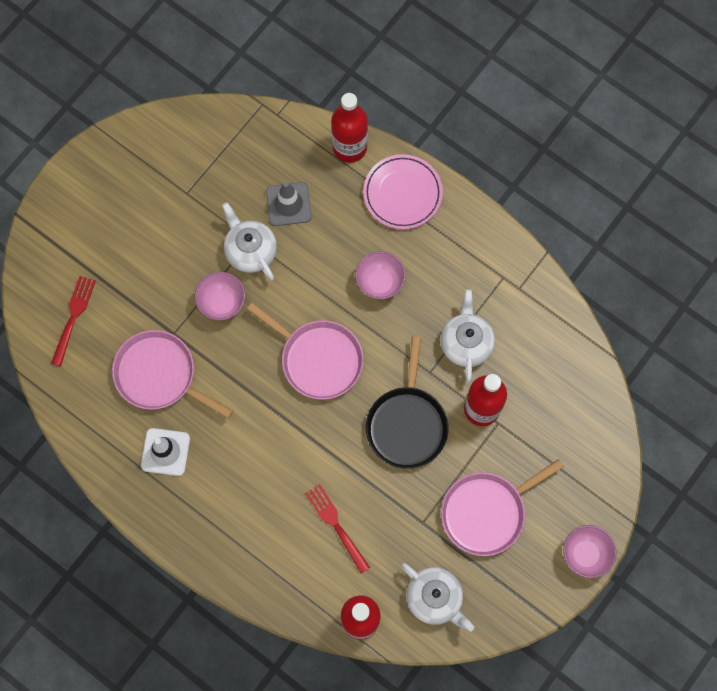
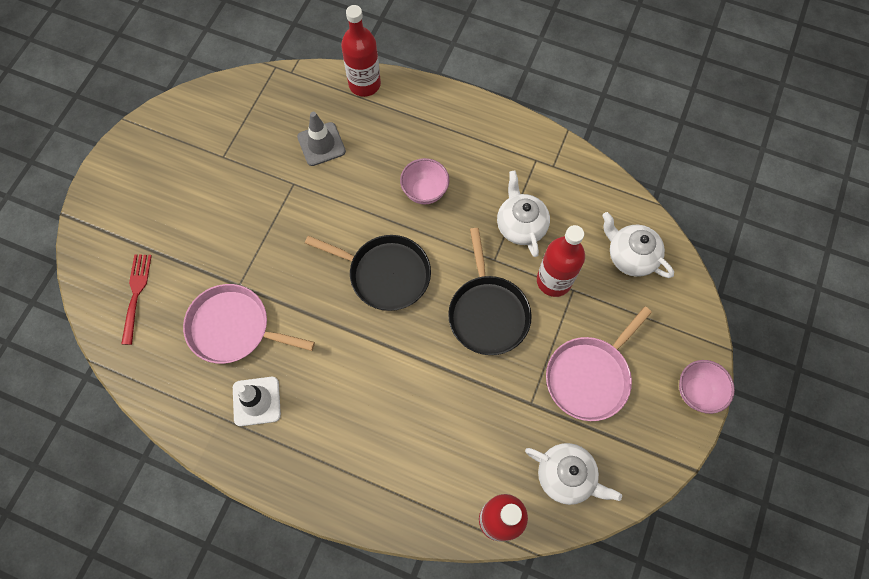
camera: 15 degrees left, 5 degrees down
pink bowl [195,272,245,320] -> none
white teapot [222,202,277,281] -> white teapot moved to [602,212,674,278]
pink pan [247,302,363,400] -> black pan [305,235,431,311]
red fork [305,484,370,573] -> none
pink plate [363,154,443,229] -> none

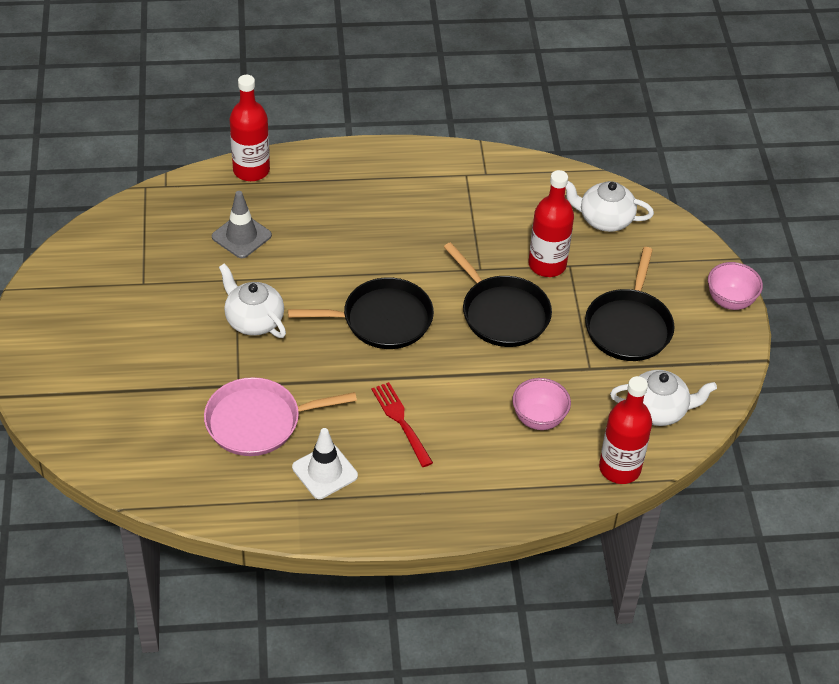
camera: 30 degrees left, 20 degrees down
red fork [121,254,152,345] -> red fork moved to [371,382,433,467]
pink bowl [400,158,450,205] -> pink bowl moved to [513,378,571,430]
white teapot [497,171,550,257] -> white teapot moved to [219,263,286,338]
pink pan [546,306,652,421] -> black pan [585,247,675,361]

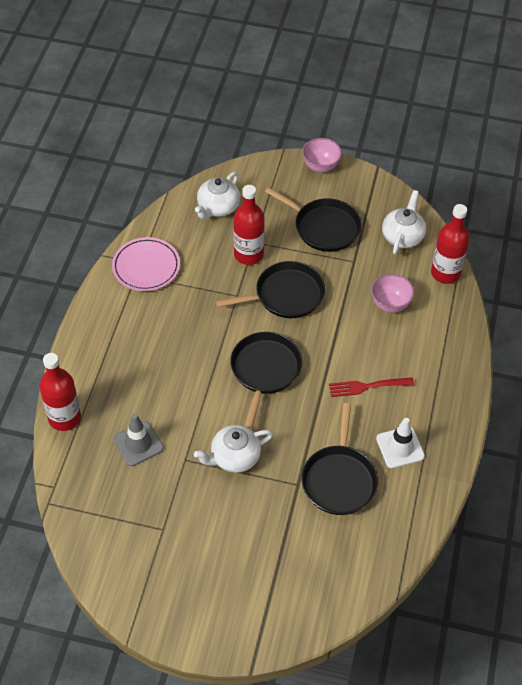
camera: 70 degrees left, 5 degrees up
pink pan [204,377,357,456] -> black pan [302,403,378,515]
none -> pink plate [112,237,180,291]

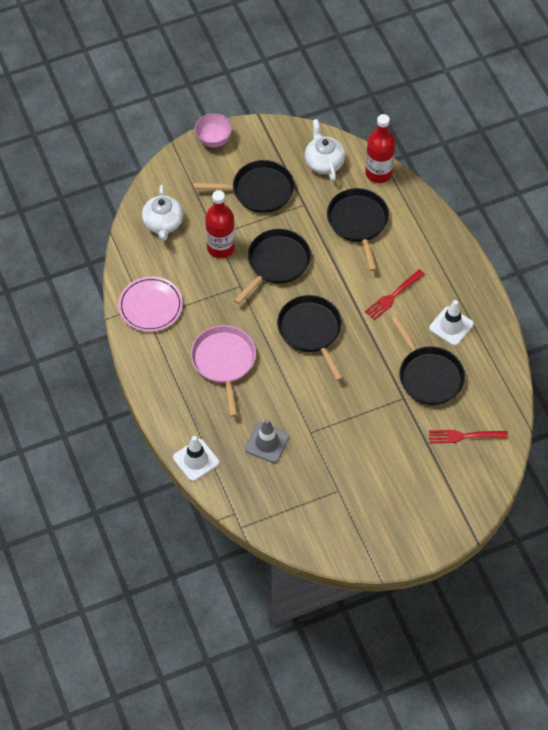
camera: 35 degrees left, 5 degrees up
red bottle [39,353,81,431] -> white traffic cone [173,436,219,481]
white teapot [194,425,273,473] -> none
pink bowl [371,274,414,313] -> black pan [327,188,389,271]
none -> pink pan [191,325,256,417]
none -> red fork [429,430,508,443]

